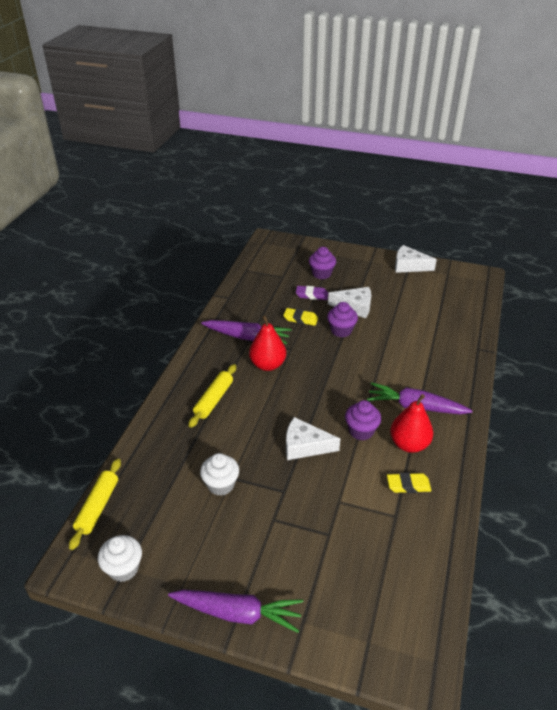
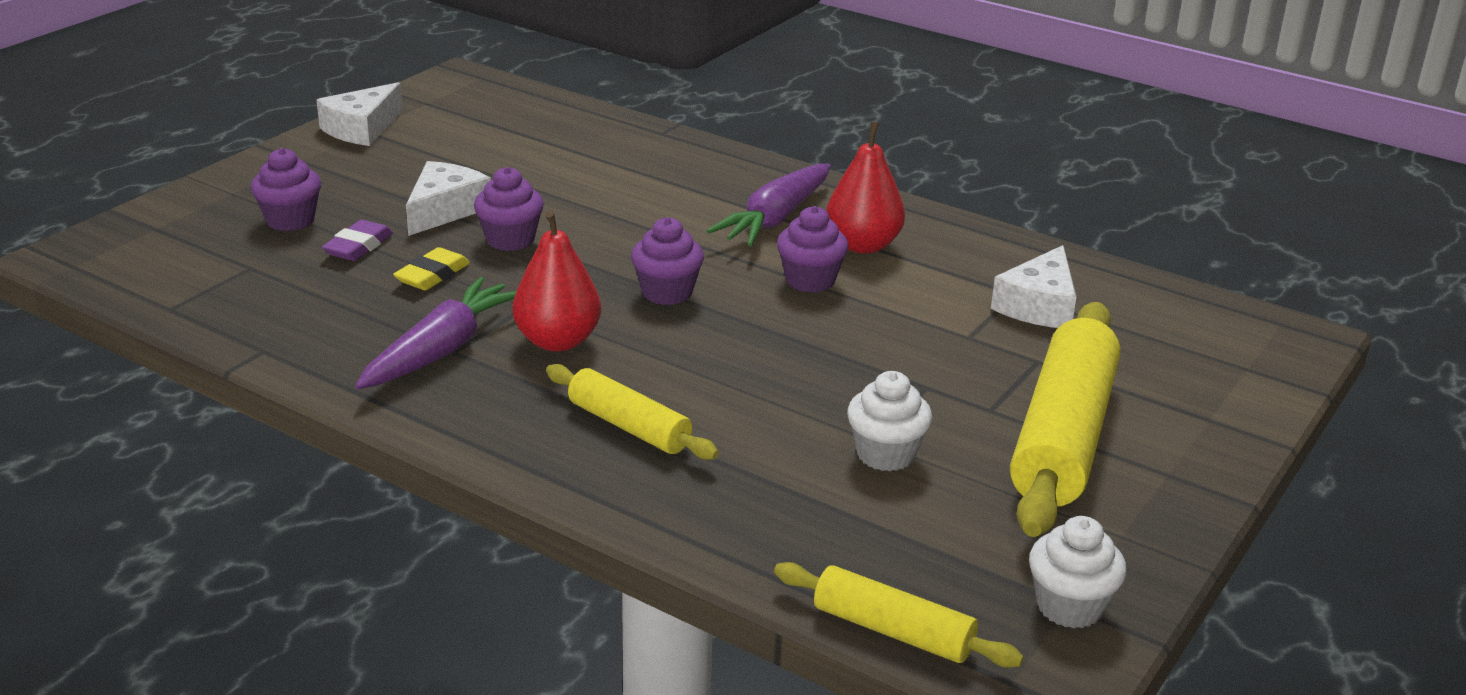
camera: 75 degrees left, 10 degrees down
purple carrot [168,590,303,633] -> none
white cheese [286,417,340,460] -> white cheese moved to [991,245,1076,328]
yellow eraser [387,473,431,493] -> none
none -> purple cupcake [631,217,704,305]
none -> yellow rolling pin [1010,302,1120,537]

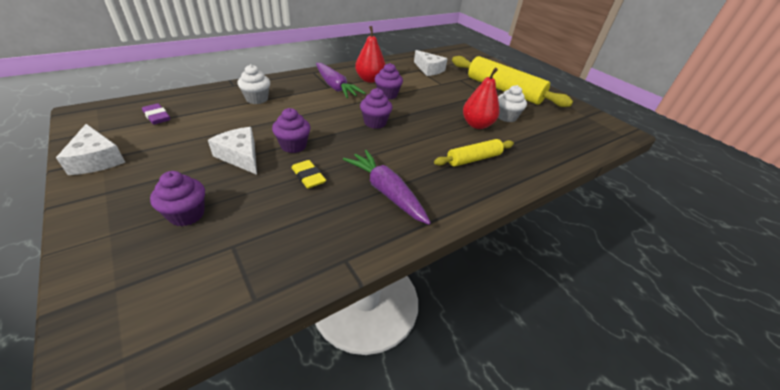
camera: 70 degrees left, 10 degrees up
purple eraser [322,220,393,261] -> purple eraser moved to [142,103,170,125]
red pear [513,210,601,352] -> red pear moved to [463,68,500,129]
yellow rolling pin [774,562,1024,668] -> none
white cupcake [1029,516,1126,628] -> white cupcake moved to [237,64,270,104]

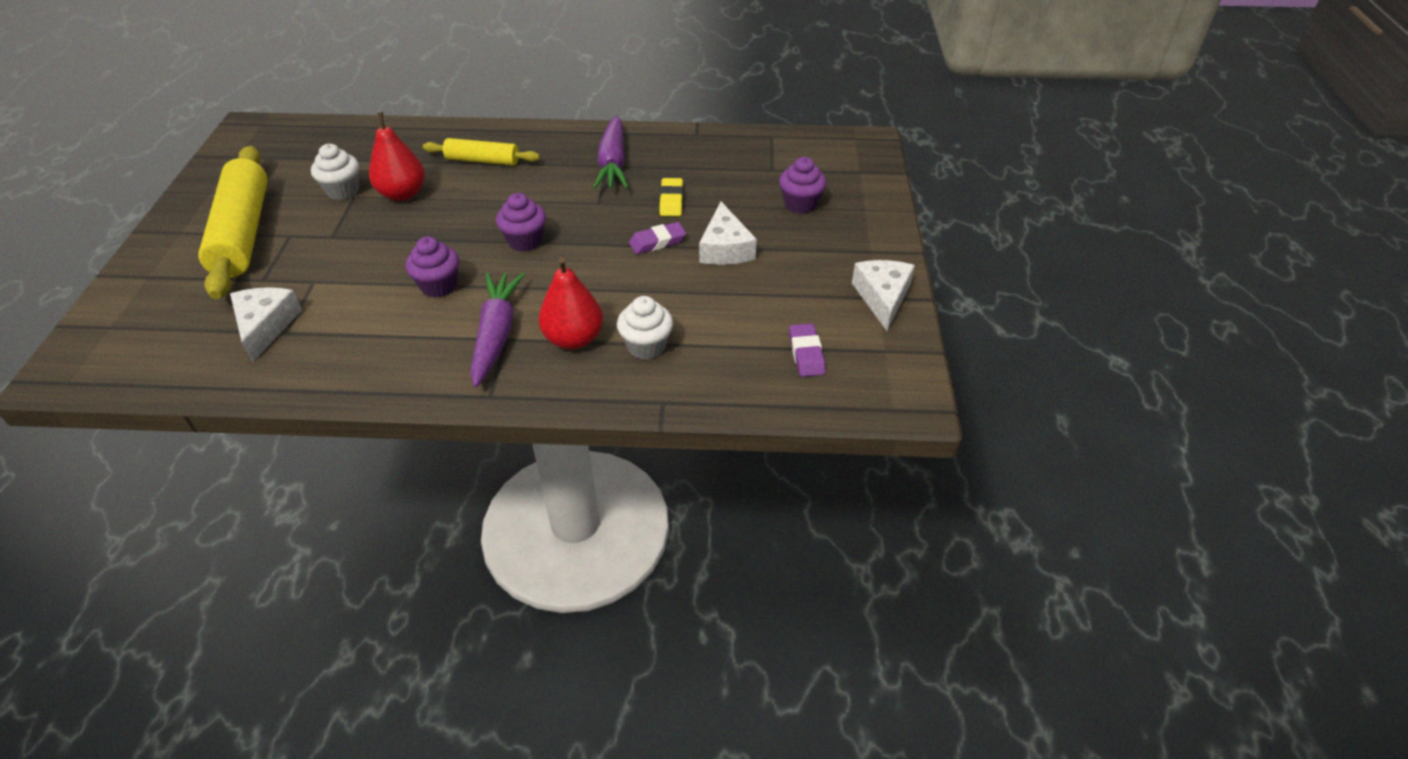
camera: 140 degrees left, 5 degrees up
purple cupcake [272,108,310,153] -> purple eraser [629,222,686,254]
red pear [355,26,385,83] -> red pear moved to [538,257,603,350]

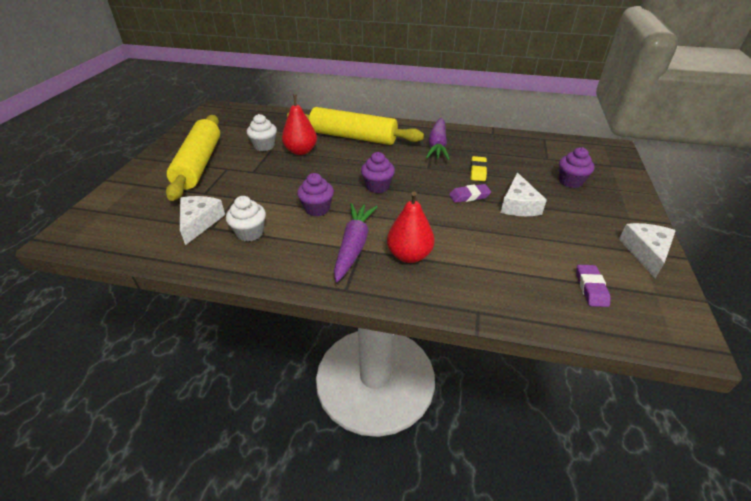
camera: 10 degrees right, 5 degrees down
yellow rolling pin [423,138,540,166] -> yellow rolling pin [287,107,424,145], size x1.84
white cupcake [617,296,673,360] -> white cupcake moved to [226,196,266,241]

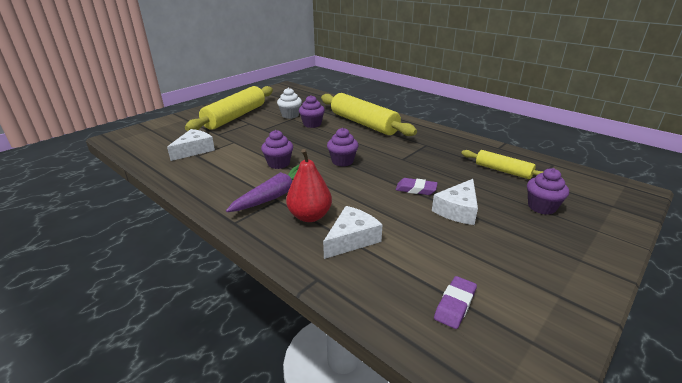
camera: 30 degrees right, 10 degrees down
white cupcake [226,196,266,241] -> none
red pear [282,95,317,155] -> purple cupcake [299,95,325,128]
purple carrot [426,118,450,160] -> none
yellow eraser [470,156,487,181] -> none
white cheese [619,223,676,278] -> white cheese moved to [323,206,382,259]
none -> yellow rolling pin [461,150,544,179]

